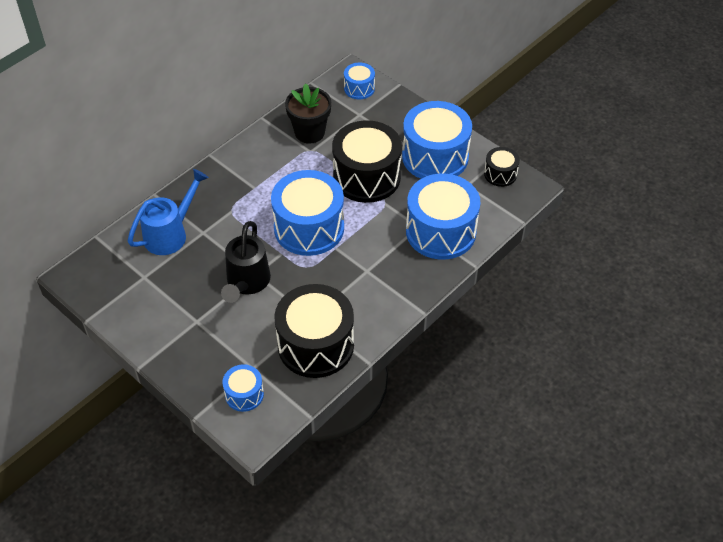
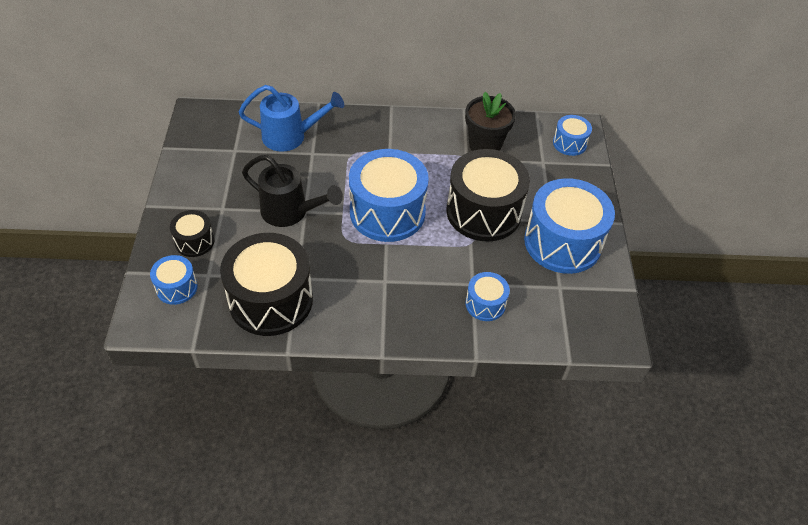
camera: 45 degrees right, 0 degrees up
black watering can [221,221,271,303] -> black watering can turned 120 degrees counterclockwise [242,155,343,227]
blue drum [406,174,480,259] -> blue drum [466,272,510,321], size x0.49
black drum [484,147,520,187] -> black drum moved to [170,210,214,257]

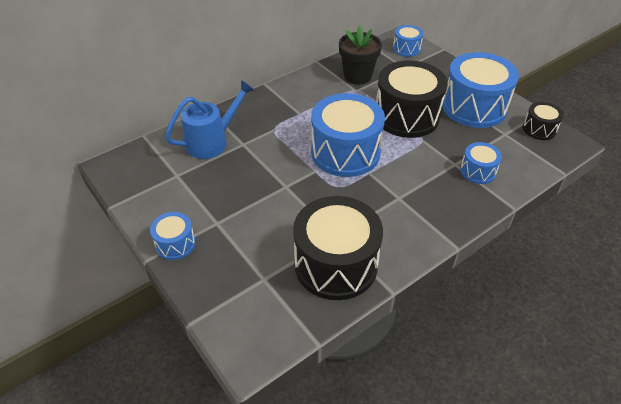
camera: 35 degrees left, 5 degrees down
blue drum [150,255,198,305] -> blue drum moved to [150,212,195,260]
black drum [170,210,214,257] -> black drum moved to [523,102,564,140]
black watering can [242,155,343,227] -> none

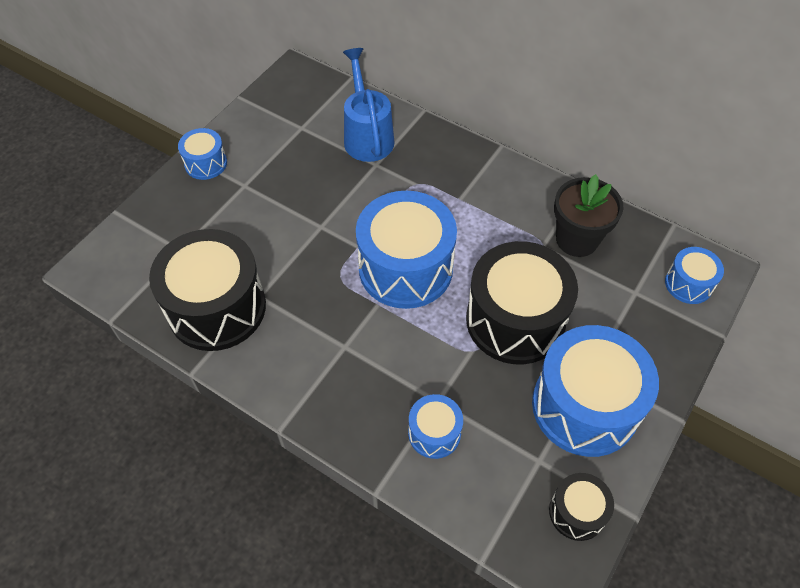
camera: 70 degrees right, 10 degrees up
blue watering can [165,80,255,159] -> blue watering can turned 135 degrees counterclockwise [343,48,395,162]

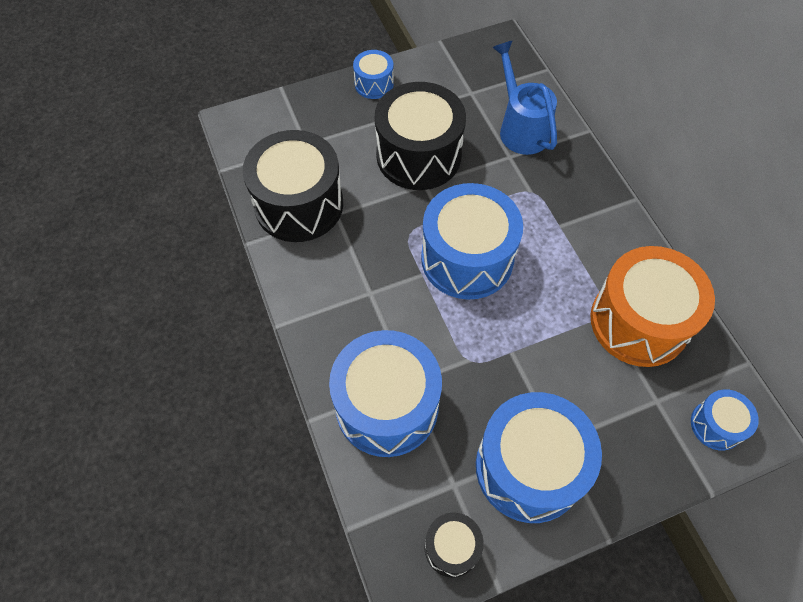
camera: 35 degrees right, 5 degrees up
blue watering can [343,48,395,162] -> blue watering can turned 45 degrees counterclockwise [492,40,557,155]
blue drum [408,394,463,459] -> blue drum [329,330,442,457], size x2.04
black drum [466,241,578,364] -> black drum moved to [375,82,466,190]
black flower pot [554,174,624,257] -> orange drum [591,246,715,367]

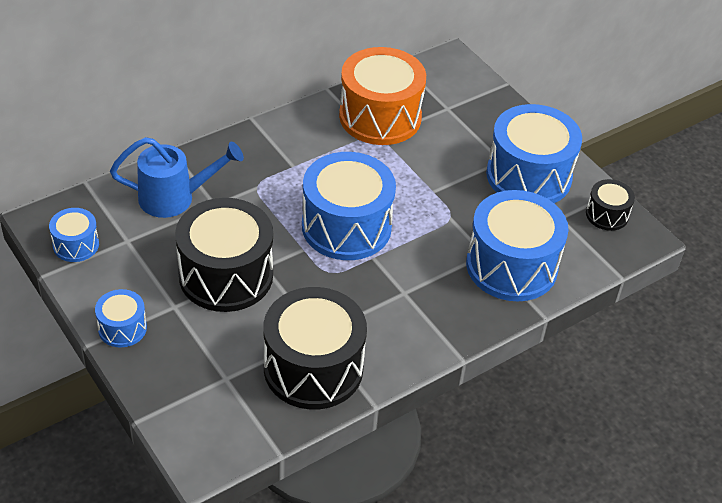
camera: 105 degrees left, 15 degrees down
blue watering can [492,40,557,155] -> blue watering can turned 150 degrees counterclockwise [110,137,244,218]
blue drum [691,389,759,451] -> blue drum moved to [49,208,99,262]

